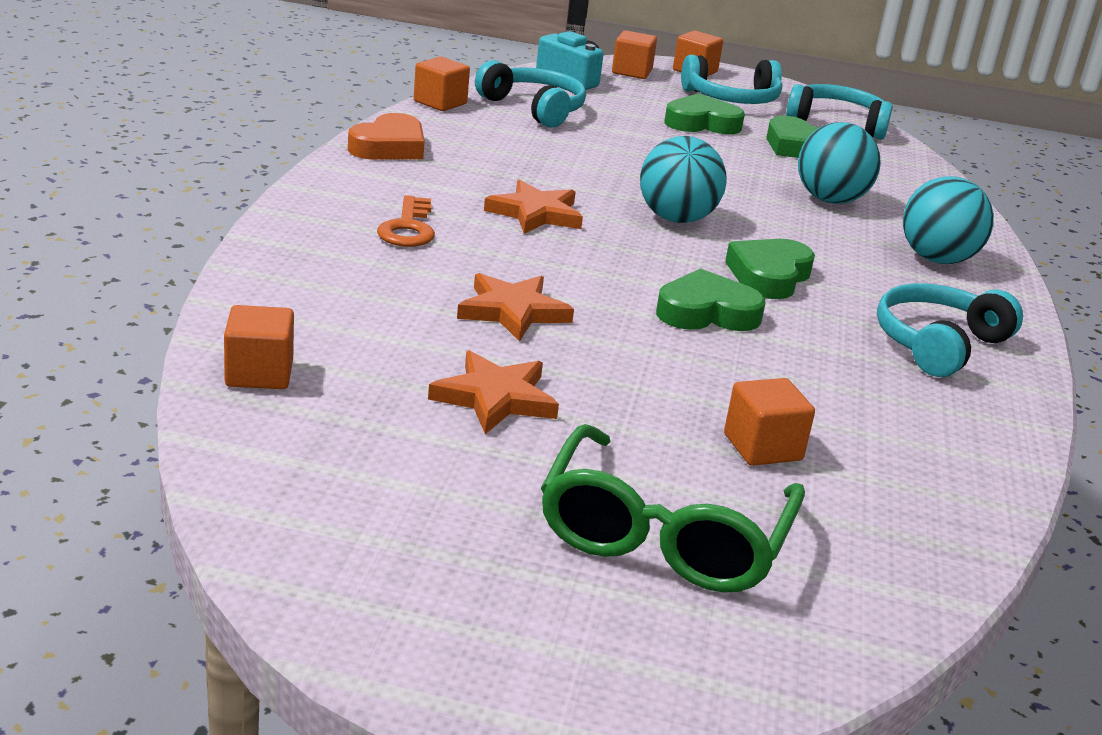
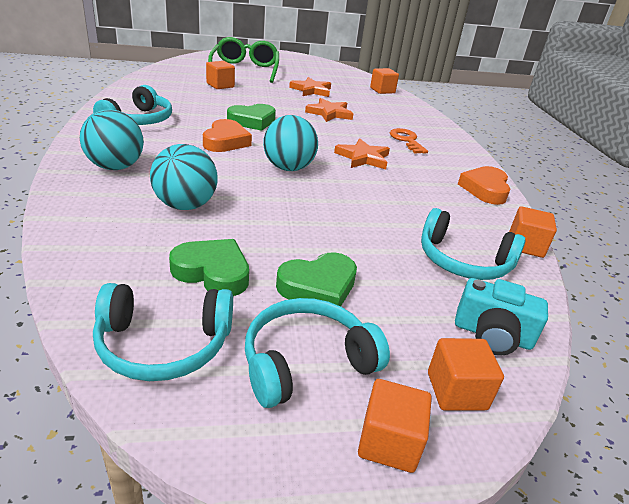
camera: 160 degrees right, 5 degrees up
green heart [725,239,815,299] -> orange heart [203,119,252,152]

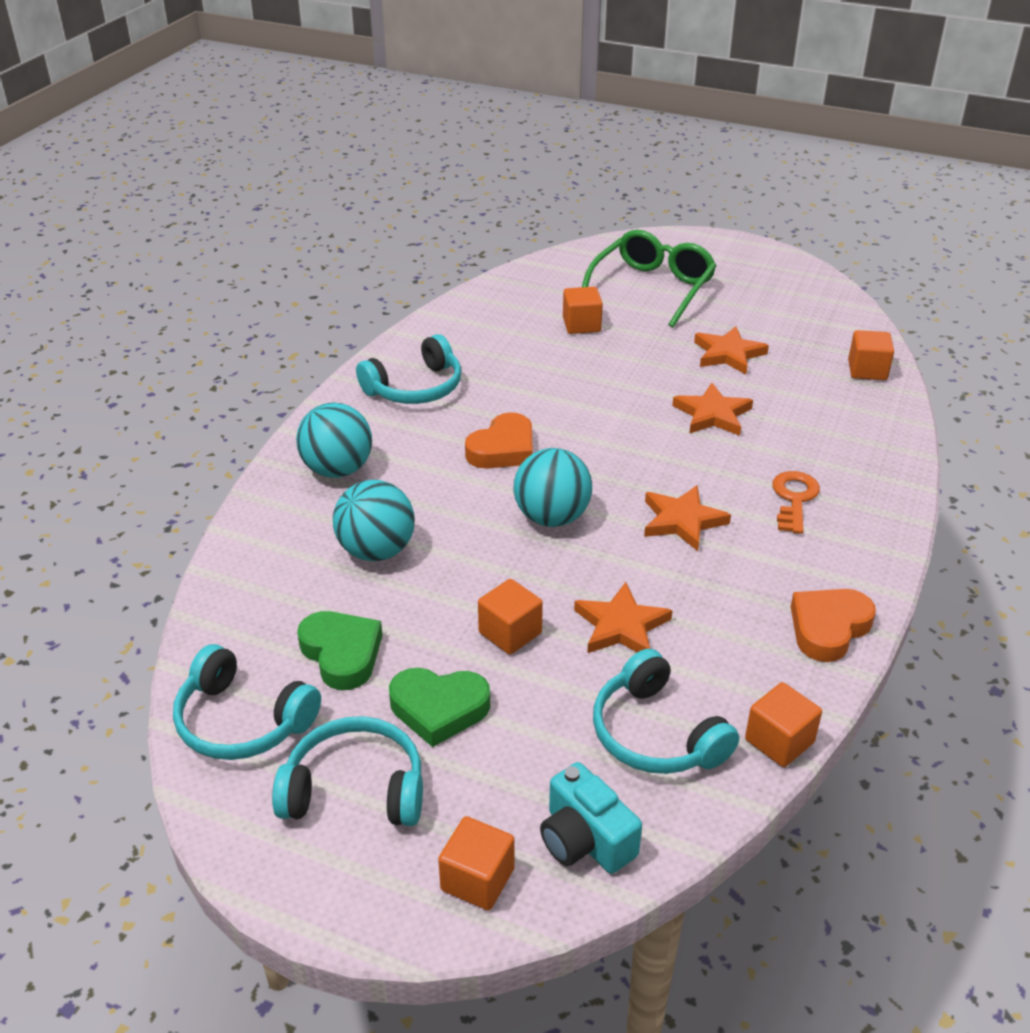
camera: 35 degrees right, 5 degrees up
green heart [227,104,276,131] -> none
orange cube [358,379,432,473] -> orange cube moved to [478,579,543,655]
none -> orange star [574,582,673,653]

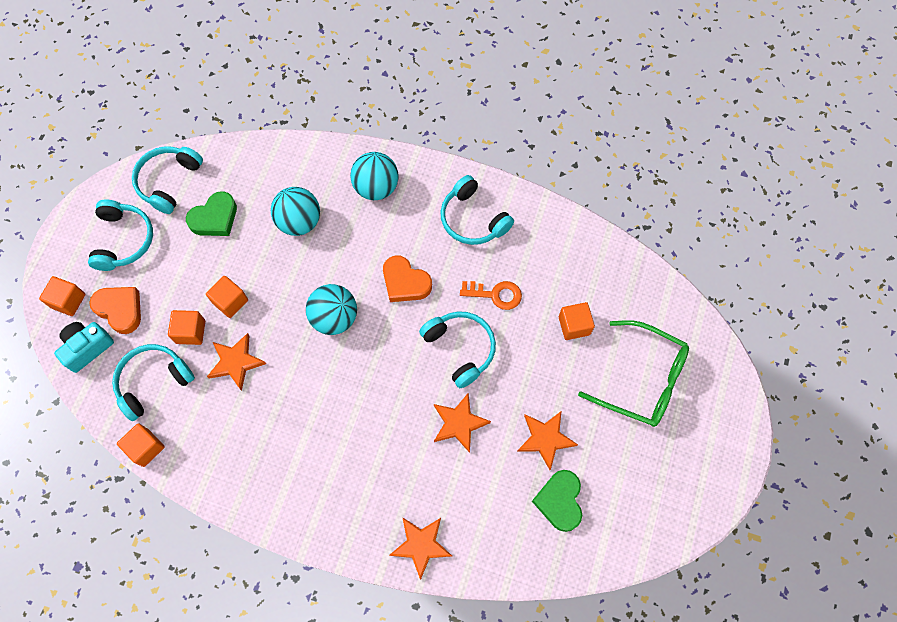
camera: 85 degrees right, 30 degrees up
green heart [389,668,490,747] -> green heart moved to [532,470,582,532]
orange star [644,485,731,551] -> orange star moved to [389,517,452,580]
orange key [772,471,820,534] -> orange key moved to [460,281,522,310]
orange heart [791,589,876,662] -> orange heart moved to [89,287,141,334]
orange cube [848,330,894,380] -> orange cube moved to [168,310,205,345]
none -> turquoise headphones [419,311,496,388]

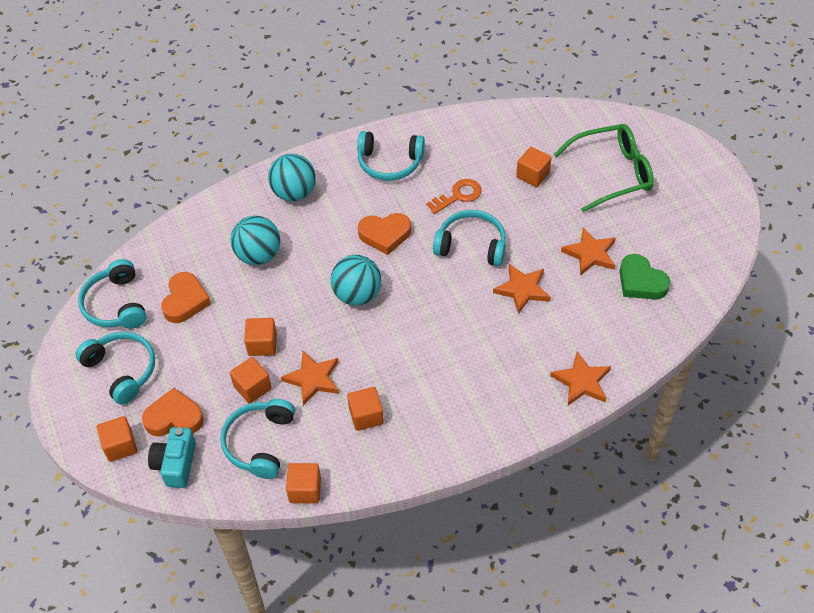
camera: 40 degrees left, 15 degrees down
green heart [186,191,237,236] -> orange heart [161,272,211,323]
none -> orange cube [347,387,384,431]

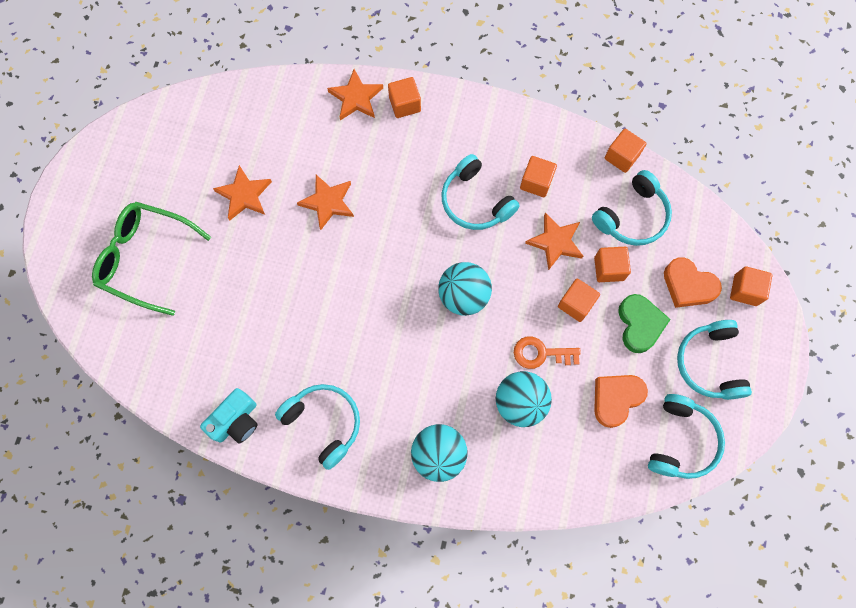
camera: 145 degrees left, 20 degrees up
turquoise camera [148,427,196,488] -> turquoise camera moved to [200,388,258,443]
orange heart [358,213,411,255] -> none
orange key [426,179,482,214] -> orange key moved to [514,336,581,369]
turquoise headphones [433,210,506,266] -> turquoise headphones moved to [441,154,520,230]
orange cube [516,147,552,187] -> orange cube moved to [388,77,421,118]
green heart [620,254,670,299] -> green heart moved to [618,294,671,353]

